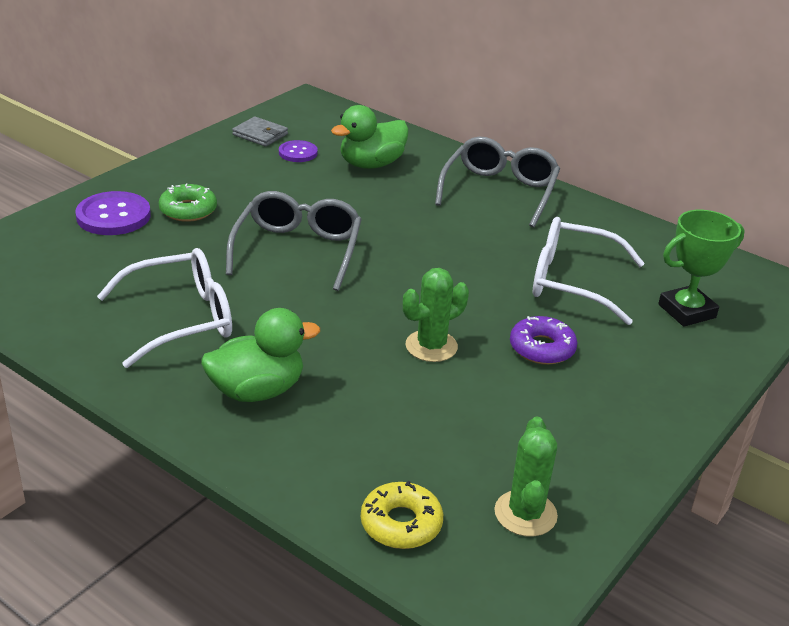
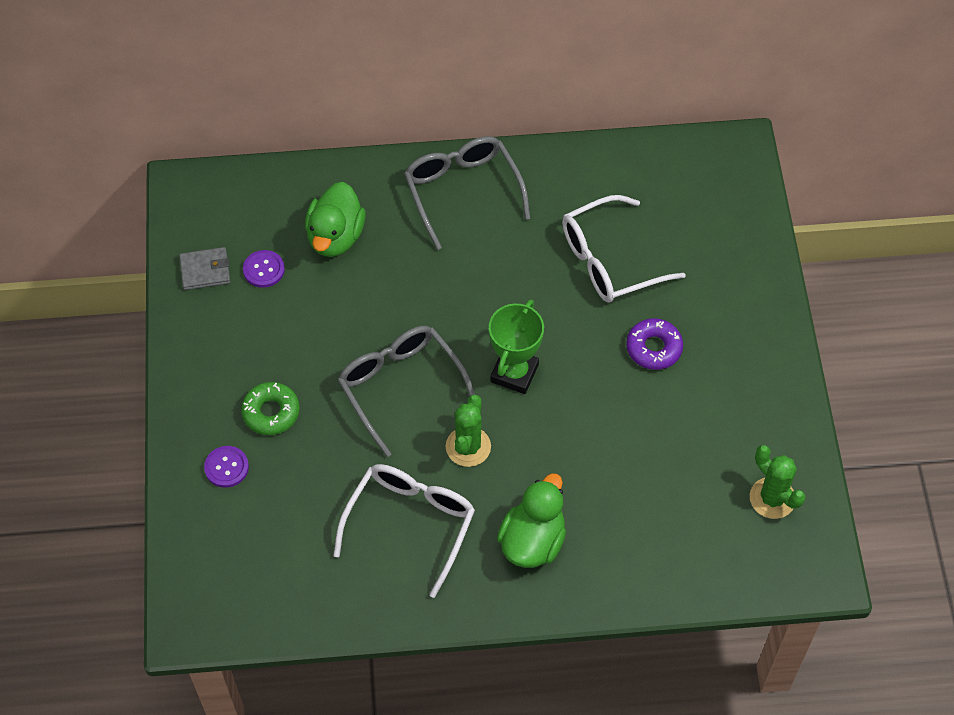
camera: 40 degrees left, 25 degrees up
purple button [75,191,151,235] -> purple button [204,446,249,488], size x0.60
yellow donut [361,481,443,549] -> none
green cactus [403,268,469,362] -> green cactus moved to [446,395,491,467]
green trophy [658,210,745,327] -> green trophy moved to [489,300,544,394]

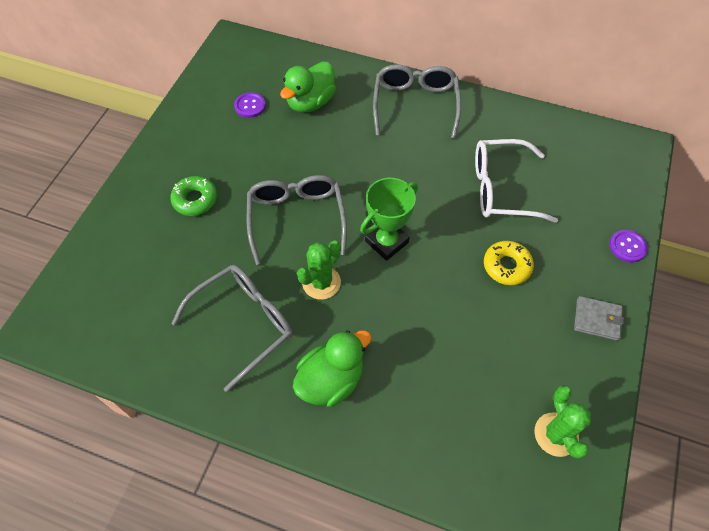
camera: 25 degrees right, 0 degrees up
grey wallet [179,247,230,290] -> grey wallet moved to [574,296,624,341]
purple button [204,446,249,488] -> purple button moved to [610,230,648,262]
white glasses [333,464,475,598] -> grey glasses [171,265,293,392]
purple donut [626,318,683,370] -> yellow donut [484,241,534,285]

